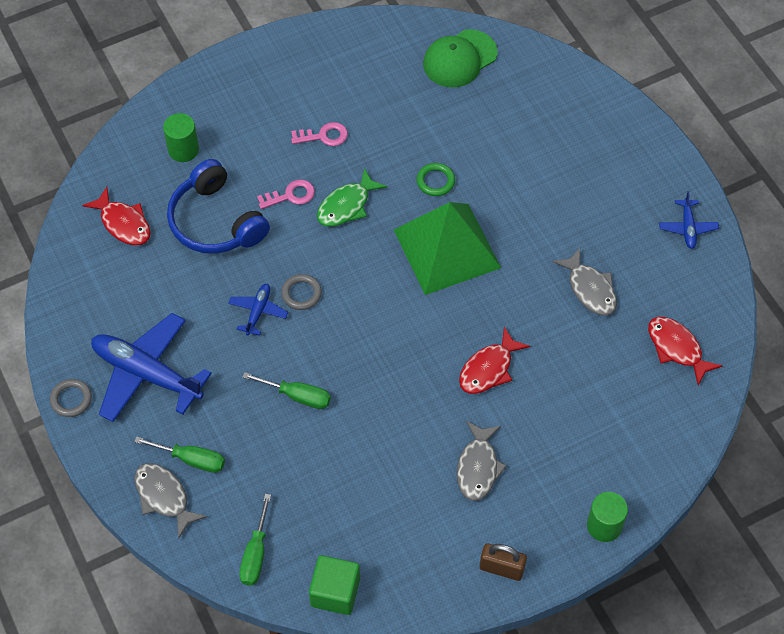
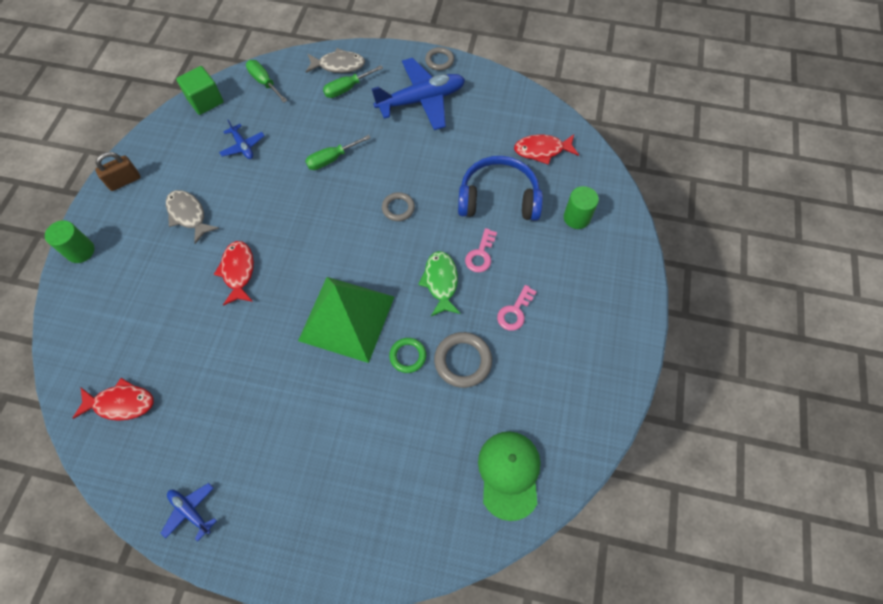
camera: 130 degrees right, 5 degrees up
blue plane [228,284,288,336] -> blue plane moved to [219,120,265,159]
grey fish [552,248,617,316] -> none
none -> grey ring [434,332,492,388]

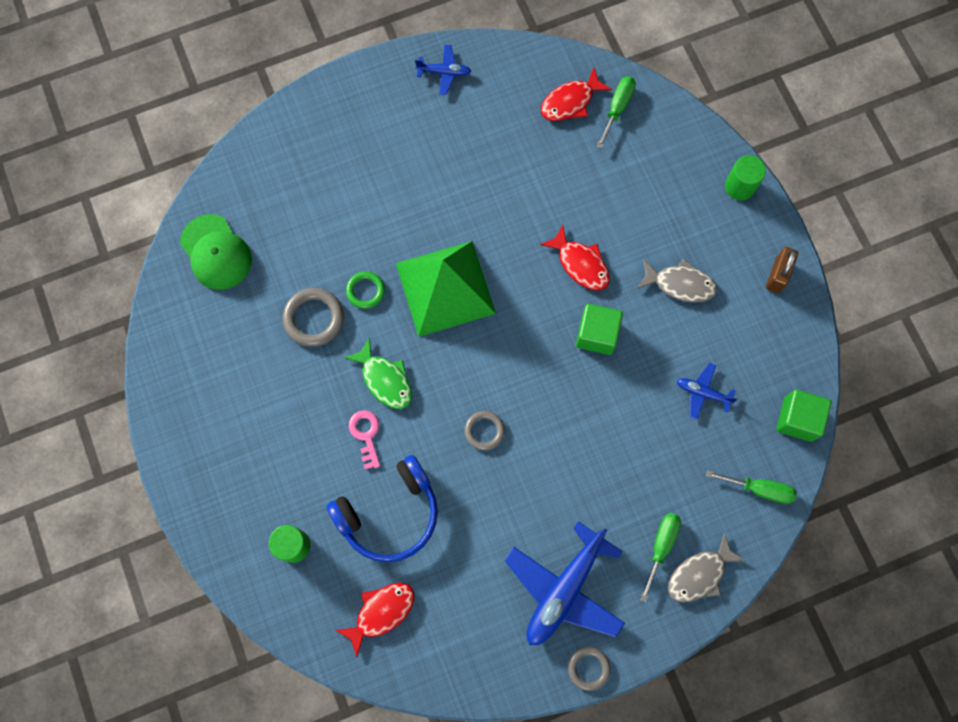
camera: 145 degrees right, 10 degrees up
green screwdriver [305,135,371,170] -> green screwdriver moved to [596,76,636,149]
pink key [497,285,537,331] -> none
none -> green cube [576,304,623,355]

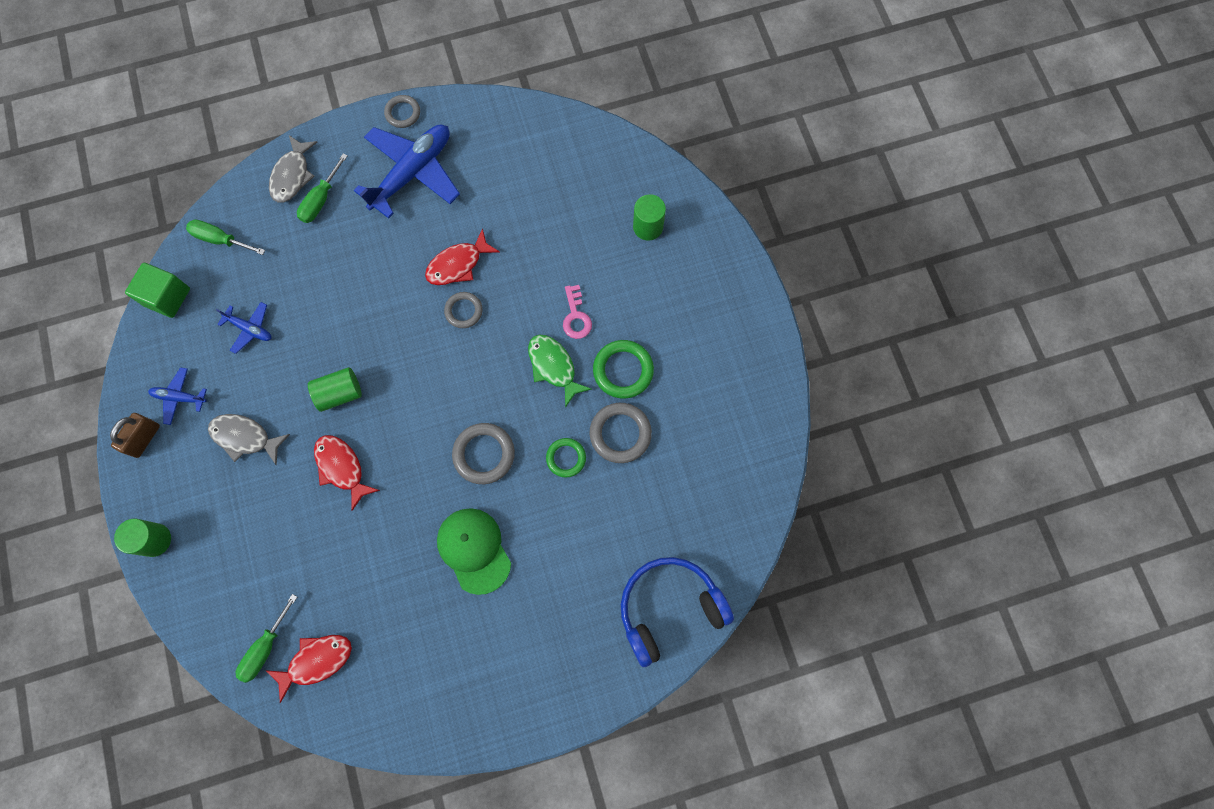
camera: 175 degrees left, 0 degrees up
green cap [180,214,252,290] -> green cap moved to [437,508,511,595]
blue headphones [327,455,438,562] -> blue headphones moved to [621,557,734,667]
red fish [335,583,414,657] -> red fish moved to [425,228,500,285]
green pyramid [396,241,496,337] -> grey ring [452,423,515,484]
blue plane [415,45,471,95] -> blue plane moved to [148,367,207,425]
green cube [576,304,623,355] -> green cylinder [308,367,362,412]
grey fish [668,533,746,603] -> grey fish turned 135 degrees clockwise [269,135,318,203]
none -> green ring [593,340,654,399]

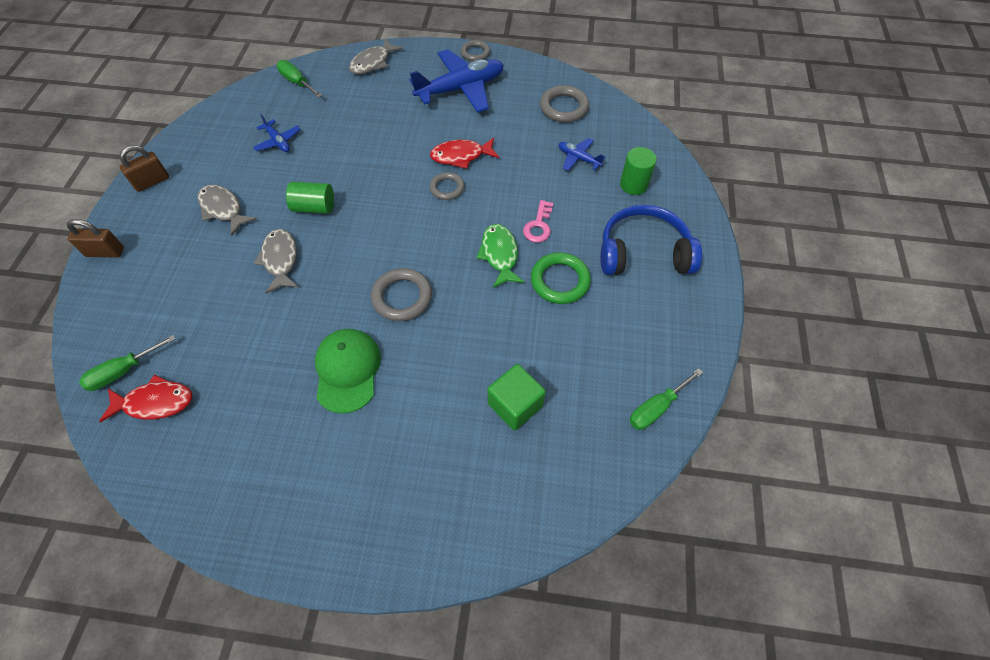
camera: 25 degrees right, 15 degrees down
green cylinder [114,519,171,557] -> brown padlock [67,219,124,258]
green cube [125,263,190,318] -> green cube moved to [488,364,546,431]
blue plane [148,367,207,425] -> blue plane moved to [558,138,606,171]
green screwdriver [297,154,348,223] -> green screwdriver moved to [629,368,703,430]
red fish [314,435,380,511] -> grey fish [254,229,299,294]
green ring [546,438,586,478] -> none
grey ring [590,403,652,463] -> grey ring moved to [540,85,589,123]
blue headphones [621,557,734,667] -> blue headphones moved to [600,205,702,275]

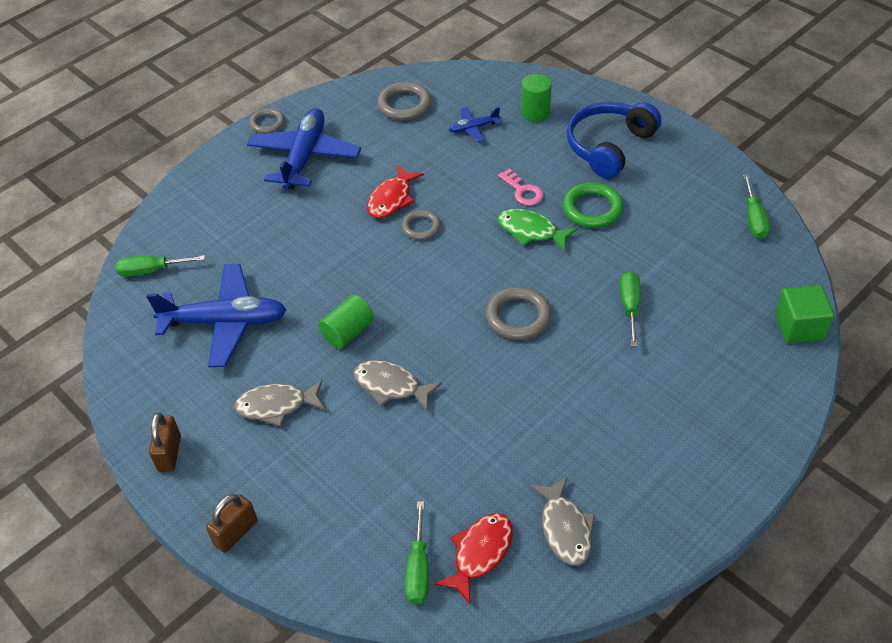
camera: 50 degrees left, 10 degrees down
blue plane [253,114,301,152] -> blue plane [146,264,287,367], size x2.10
green cap [315,329,381,414] -> none
grey fish [349,38,403,74] -> grey fish moved to [530,476,595,566]
green cube [488,364,546,431] -> green cube moved to [775,285,834,343]
none -> green screwdriver [620,271,640,347]

